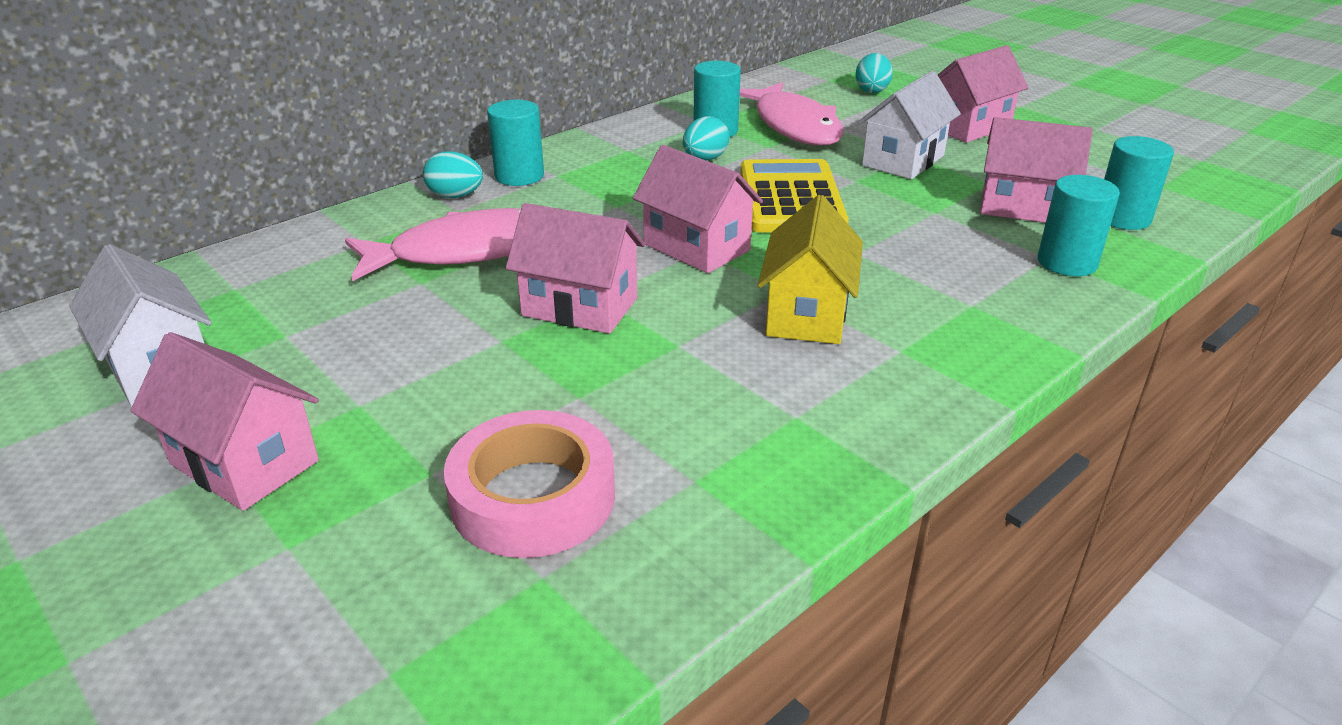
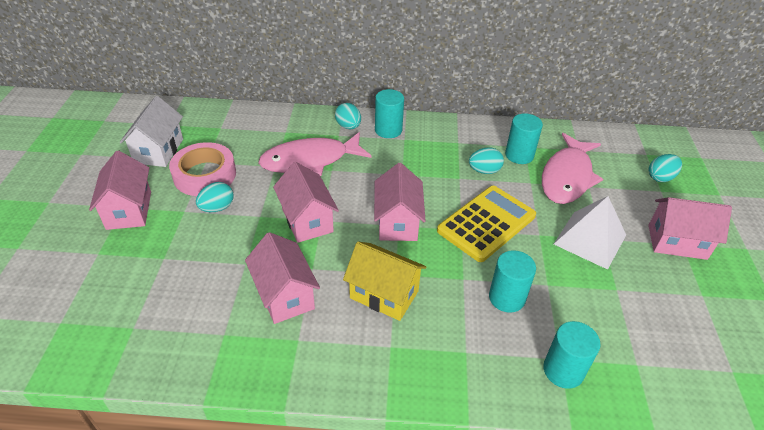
camera: 45 degrees right, 10 degrees up
pink fish [345,208,521,281] -> pink fish turned 135 degrees clockwise [258,132,372,176]
pink tape [444,410,615,558] -> pink tape moved to [169,142,236,196]
yellow house [758,195,863,344] -> yellow house turned 60 degrees clockwise [343,242,427,321]
white house [858,71,961,179] -> white pyramid [554,196,626,270]
pink house [980,117,1093,223] -> pink house moved to [245,232,320,324]
turquoise cylinder [1104,136,1174,230] -> turquoise cylinder moved to [489,250,536,313]
none -> turquoise egg [196,182,234,212]

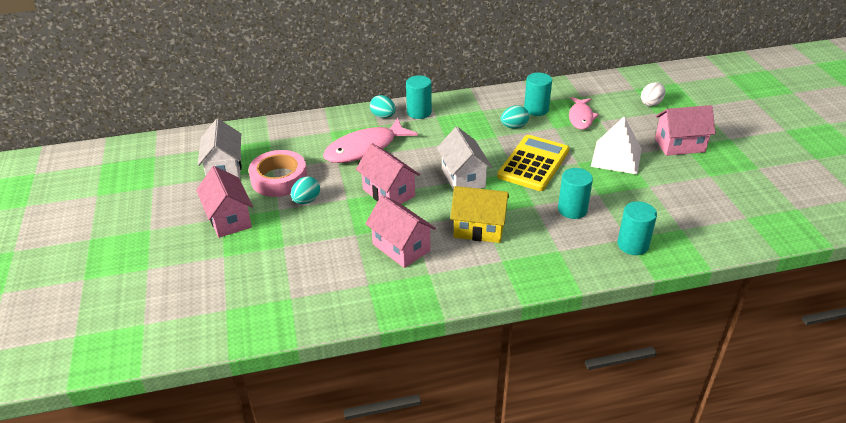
camera: 15 degrees left, 5 degrees down
pink house [374,163,426,241] -> white house [437,127,492,190]
pink fish [542,133,603,204] -> pink fish [569,97,599,130], size x0.62
turquoise egg [648,154,682,182] -> white egg [641,82,665,106]

